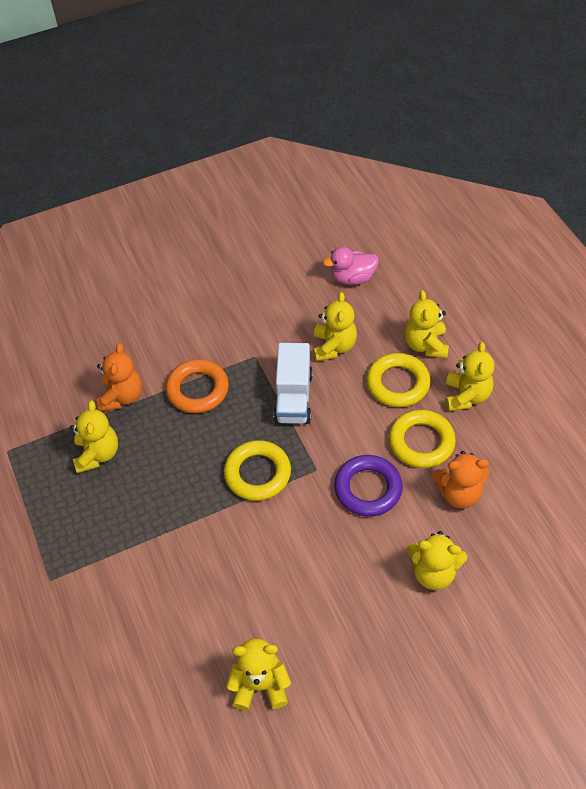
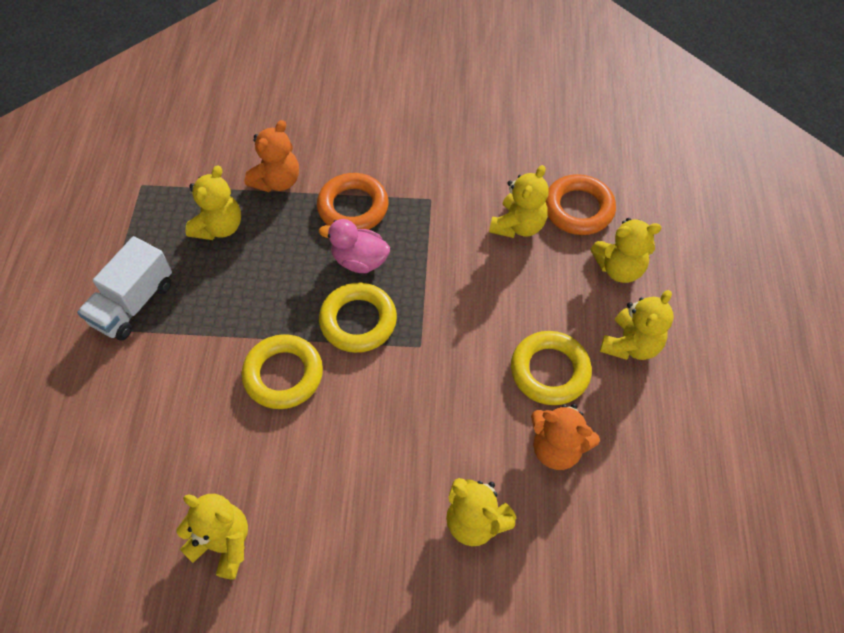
camera: 25 degrees right, 5 degrees up
white truck [274,343,313,424] -> white truck moved to [77,236,172,340]
pink duck [323,247,379,285] -> pink duck moved to [319,219,390,273]
purple ring [334,455,403,517] -> none
yellow ring [366,353,430,407] -> yellow ring moved to [242,334,323,409]
yellow teddy bear [405,290,449,359] -> yellow teddy bear turned 120 degrees counterclockwise [590,218,662,283]
none -> orange ring [546,174,616,235]

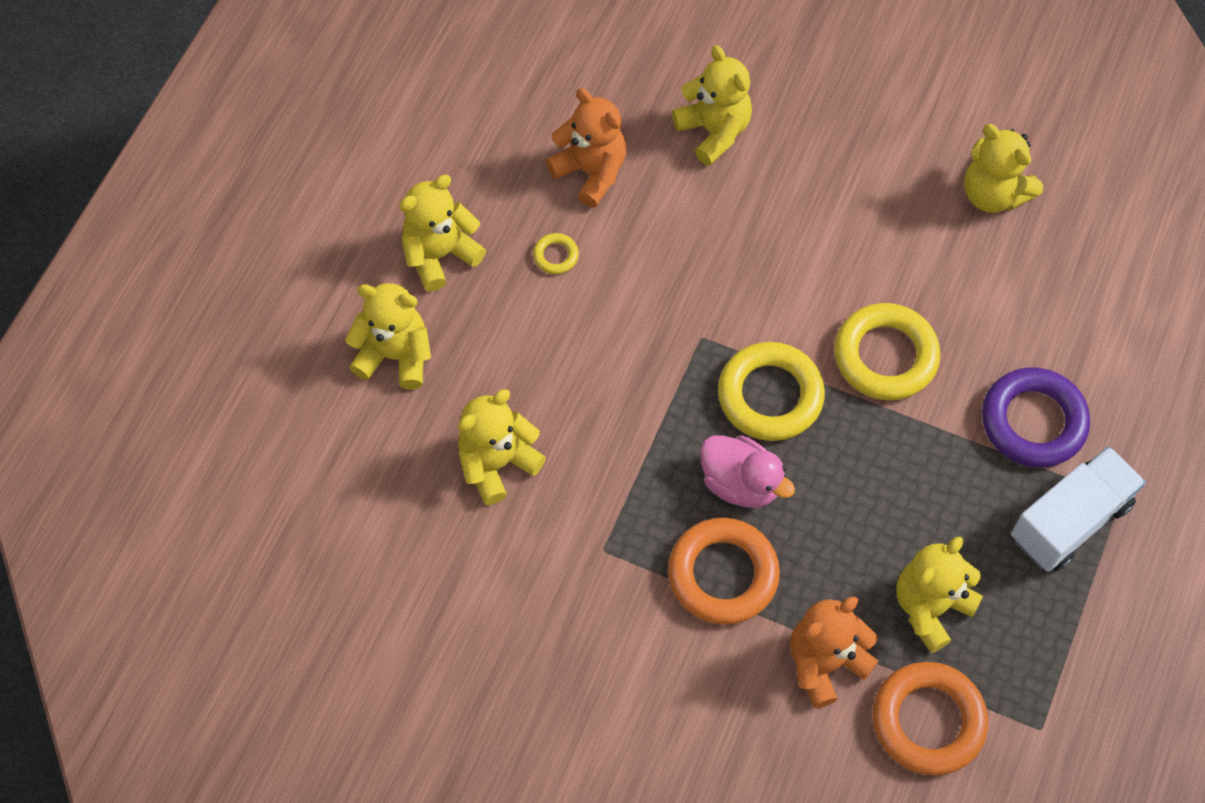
camera: 160 degrees left, 5 degrees up
yellow ring [511,331,592,405] -> yellow ring [533,233,579,274], size x0.44
orange ring [546,174,616,235] -> orange ring moved to [873,662,988,775]
none -> purple ring [982,367,1090,467]

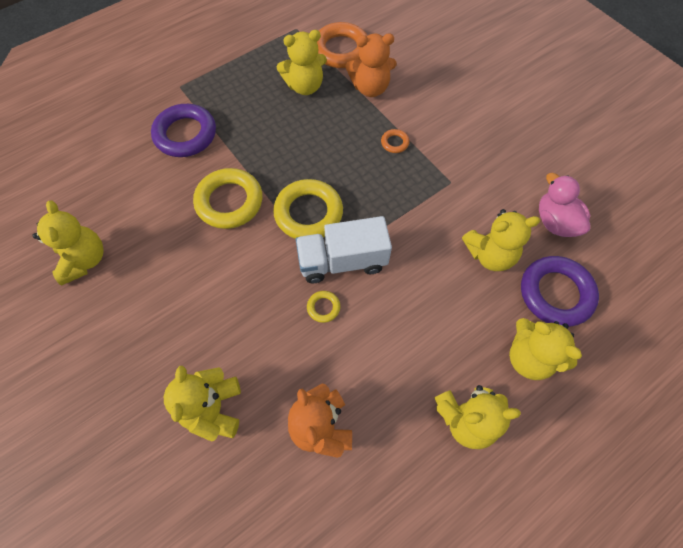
camera: 150 degrees left, 0 degrees up
yellow ring [533,233,579,274] -> yellow ring moved to [307,291,340,323]
orange ring [668,518,780,625] -> orange ring [381,129,410,153], size x0.44
pink duck [700,435,795,508] -> pink duck moved to [539,173,590,237]
white truck [1011,446,1146,572] -> white truck moved to [296,216,392,284]
none -> purple ring [521,256,599,327]

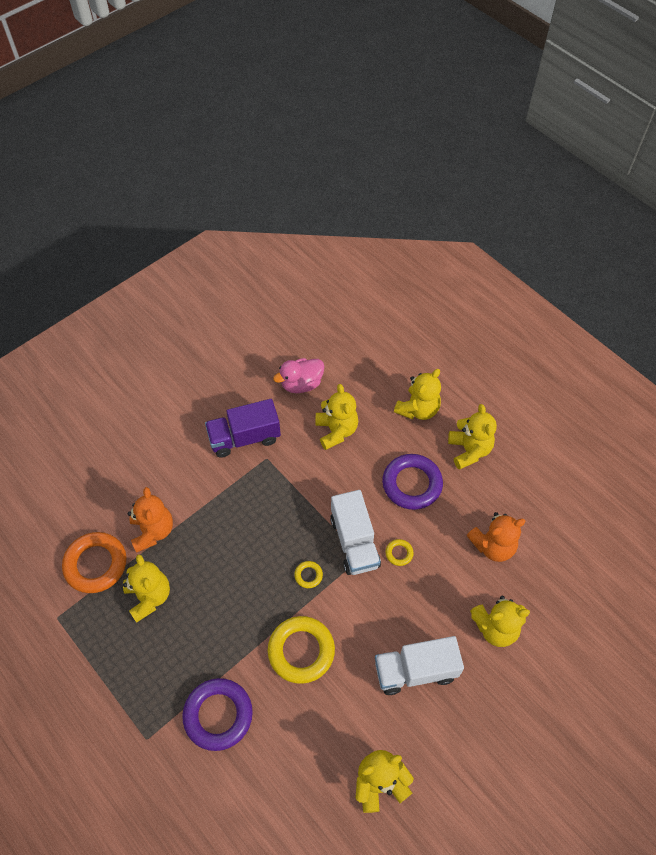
camera: 95 degrees left, 5 degrees down
yellow ring [273,179,343,239] -> yellow ring [294,561,323,588], size x0.44
orange ring [381,129,410,153] -> none
purple ring [521,256,599,327] -> purple ring moved to [382,454,443,510]
none -> purple truck [205,399,281,458]
none -> white truck [375,636,464,695]

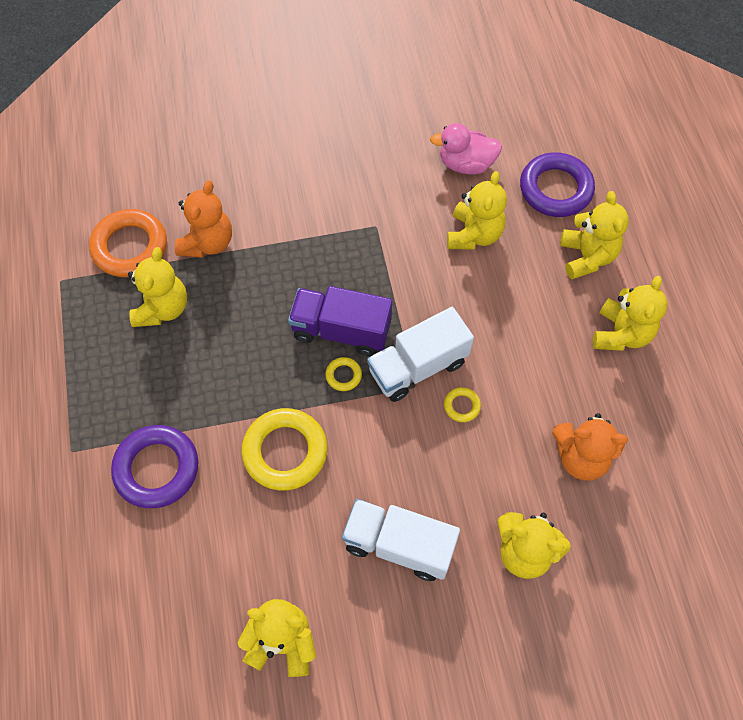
camera: 30 degrees right, 5 degrees up
purple truck [205,399,281,458] -> purple truck moved to [288,286,392,356]
white truck [330,490,381,575] -> white truck turned 45 degrees clockwise [367,307,474,402]
purple ring [382,454,443,510] -> purple ring moved to [520,152,595,217]
yellow teddy bear [394,369,441,420] -> yellow teddy bear turned 75 degrees counterclockwise [560,191,629,279]

